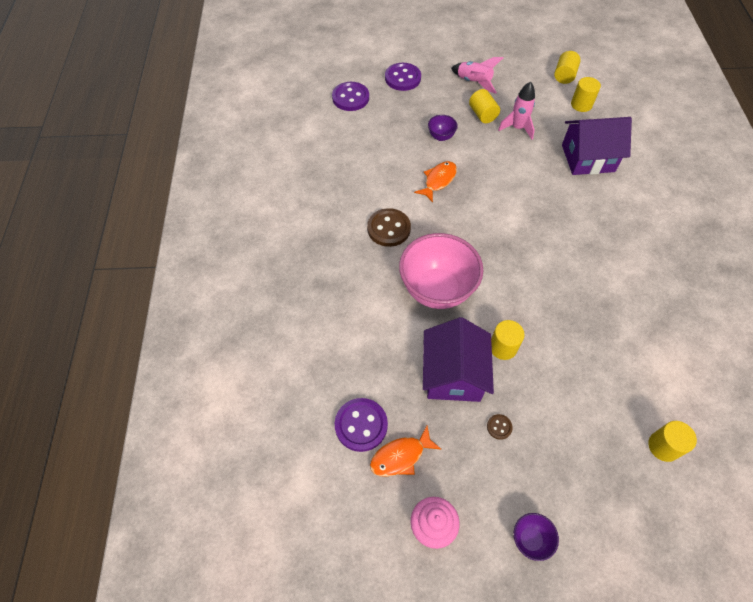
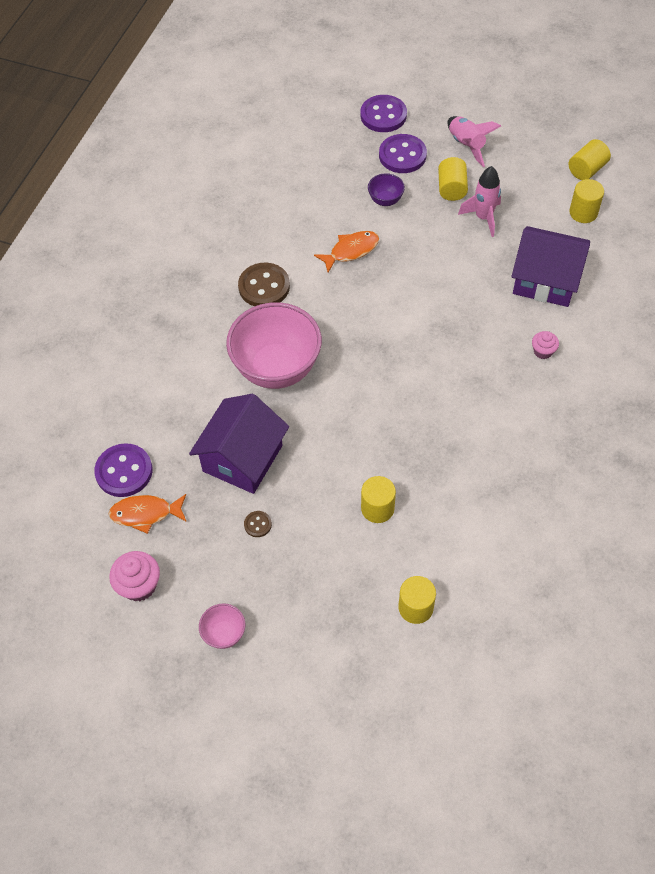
camera: 25 degrees right, 0 degrees up
purple button [332,82,369,111] -> purple button moved to [379,134,427,173]
yellow cylinder [491,320,525,360] -> yellow cylinder moved to [361,476,396,523]
purple bowl [514,513,559,561] -> pink bowl [199,603,246,649]
none -> pink cupcake [532,331,559,359]

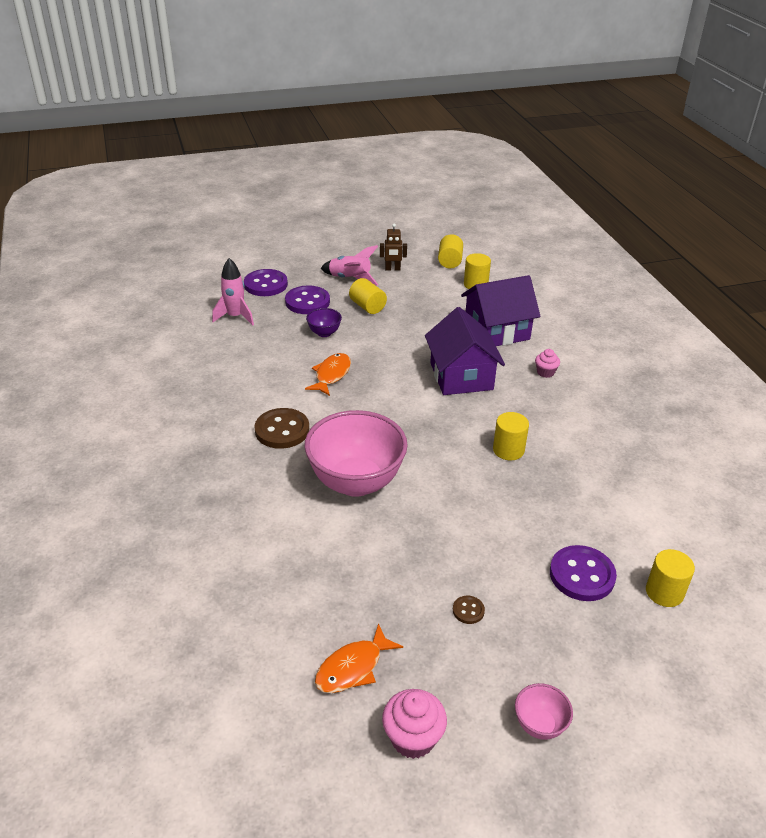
camera: 40 degrees left, 20 degrees down
purple button [94,443,153,497] -> purple button moved to [550,545,617,601]
purple house [189,394,289,494] -> purple house moved to [425,307,505,395]
yellow cylinder [361,476,396,523] -> yellow cylinder moved to [493,412,529,460]
pink rocket [458,166,501,237] -> pink rocket moved to [212,258,254,326]
none -> brown robot [380,224,407,271]

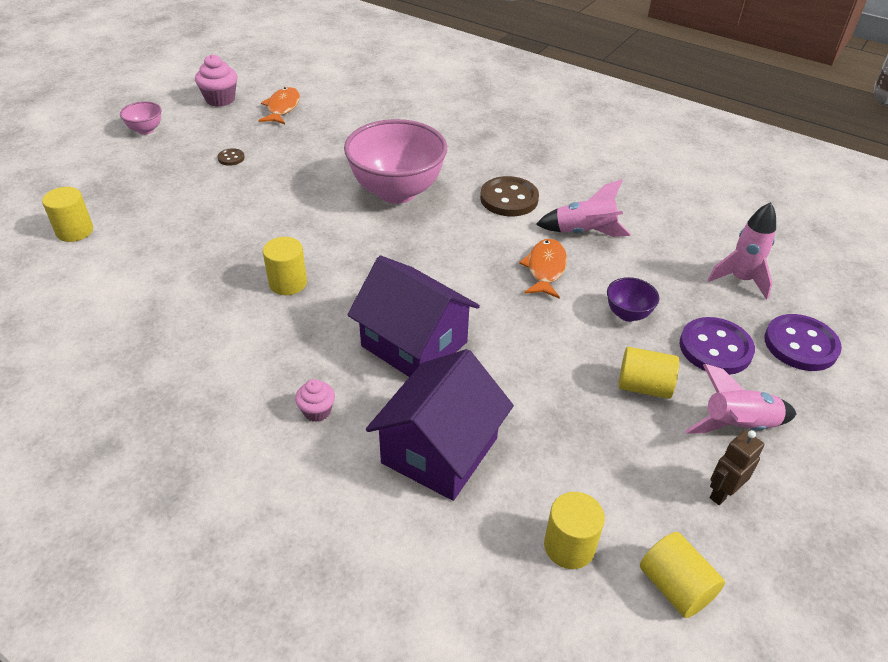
camera: 140 degrees right, 5 degrees up
orange fish [305,353,351,396] -> orange fish turned 150 degrees counterclockwise [519,239,567,299]
purple button [550,545,617,601] -> none
none -> pink rocket [536,179,631,237]

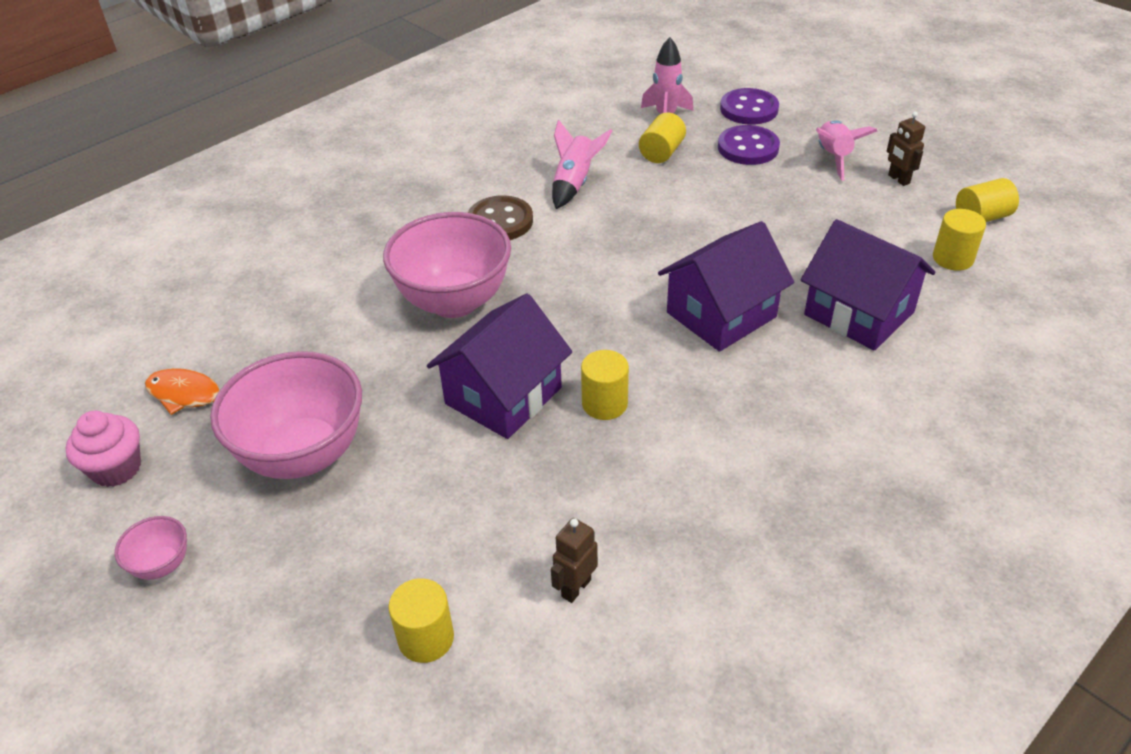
camera: 75 degrees left, 0 degrees up
brown button [218,148,245,166] -> pink bowl [210,351,362,479]
pink cupcake [295,379,335,422] -> none
orange fish [519,239,567,299] -> none
purple bowl [607,277,660,322] -> none
yellow cylinder [619,347,679,399] -> yellow cylinder moved to [639,112,686,163]
none -> purple house [427,294,572,439]
none -> brown robot [551,518,598,603]

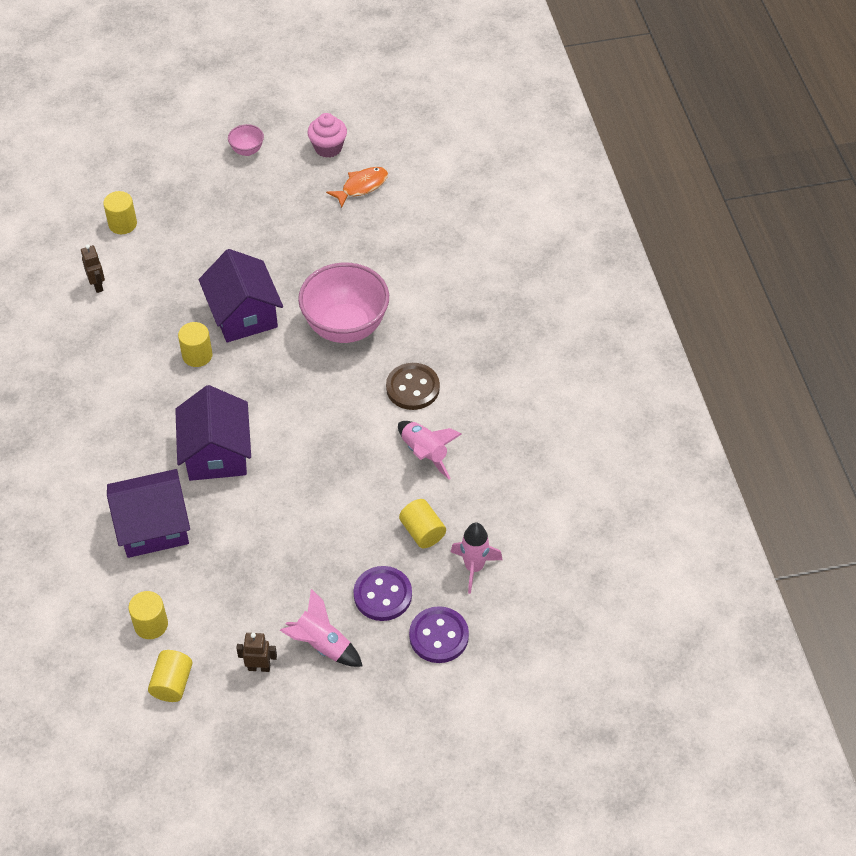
camera: 120 degrees right, 10 degrees up
pink bowl [210,351,362,479] -> none

